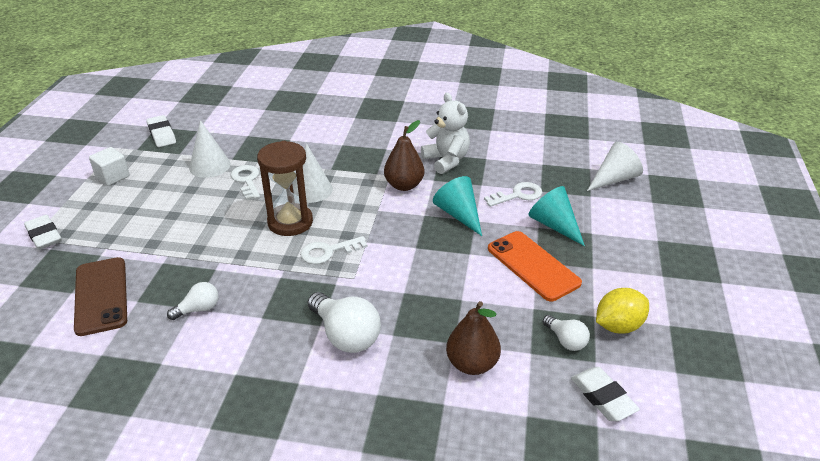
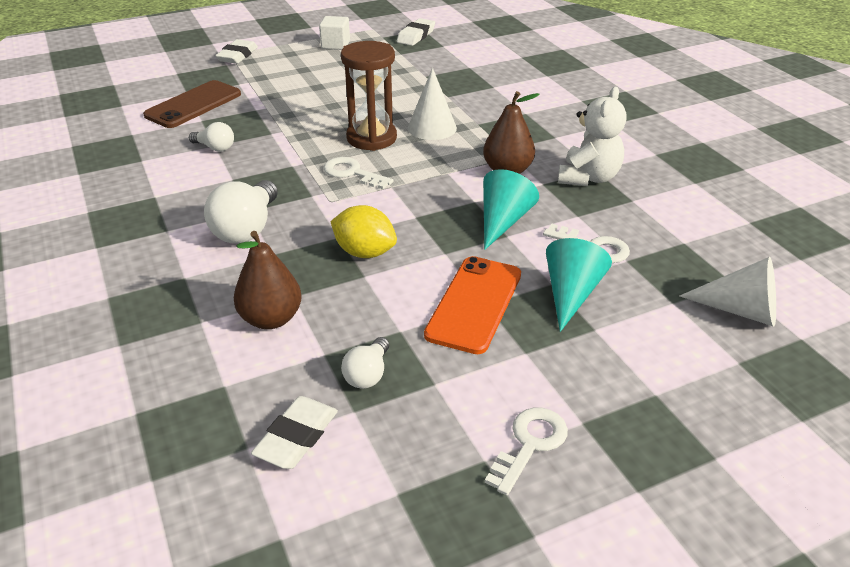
camera: 55 degrees right, 0 degrees up
white cone [189,120,231,178] -> none
white key [230,165,260,200] -> white key moved to [485,408,568,495]
yellow lemon [596,288,649,334] -> yellow lemon moved to [330,205,397,258]

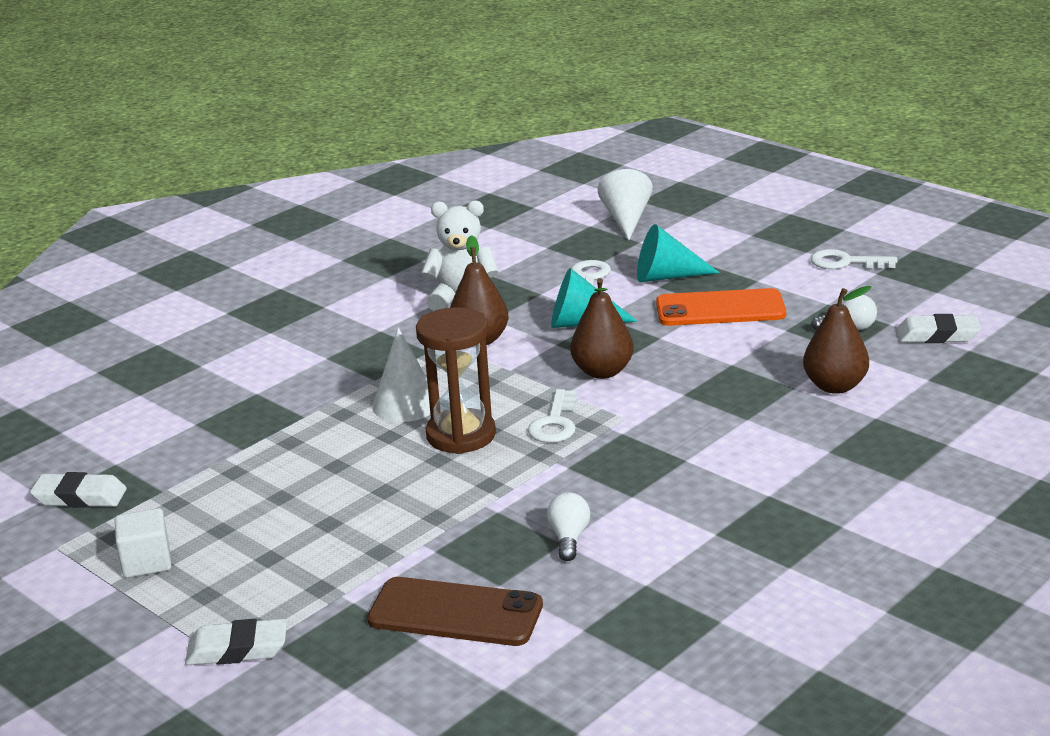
camera: 110 degrees left, 10 degrees down
white light bulb [204,180,278,244] -> none
yellow lemon [330,205,397,258] -> none
none -> brown pear [570,278,634,379]

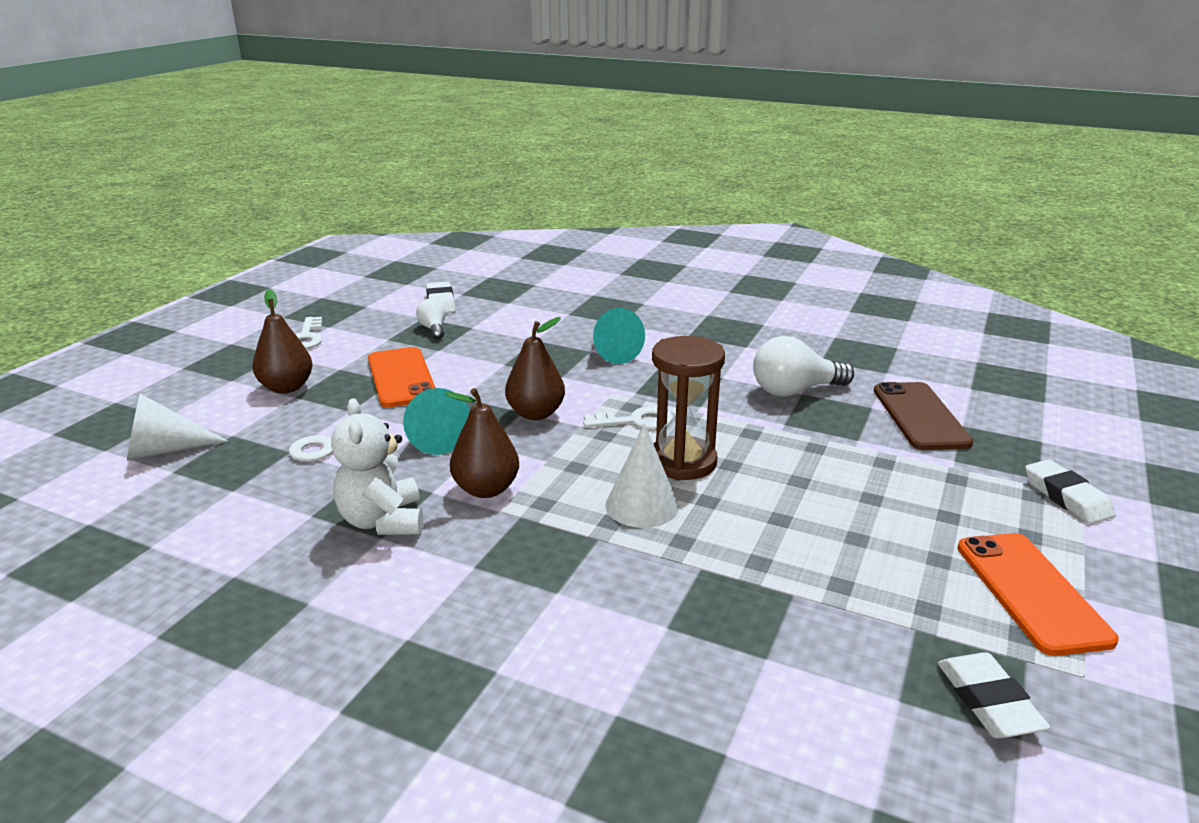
camera: 110 degrees left, 0 degrees up
white cube [115,508,172,578] -> orange phone [957,533,1119,656]
white light bulb [547,492,590,561] -> white light bulb [753,336,854,397], size x1.79
turquoise cone [637,224,720,282] -> turquoise cone moved to [593,308,645,364]
brown pear [803,286,871,394] -> brown pear moved to [253,289,313,393]

